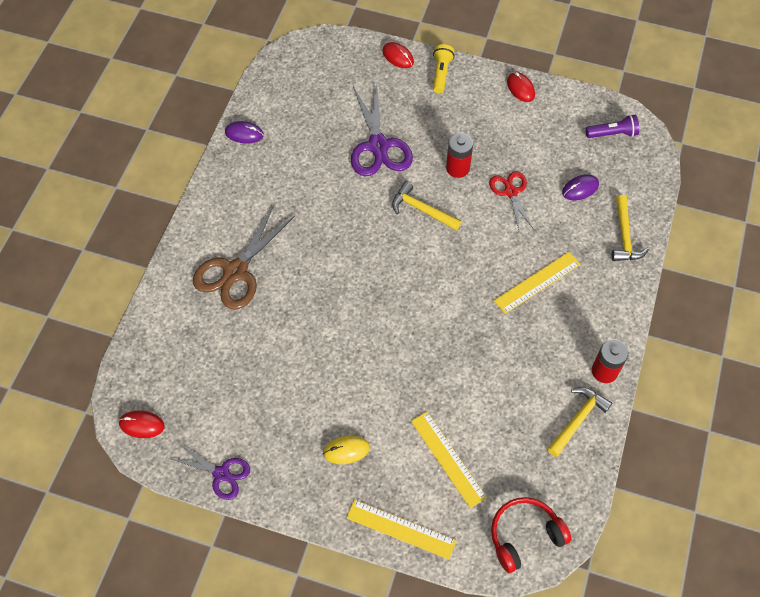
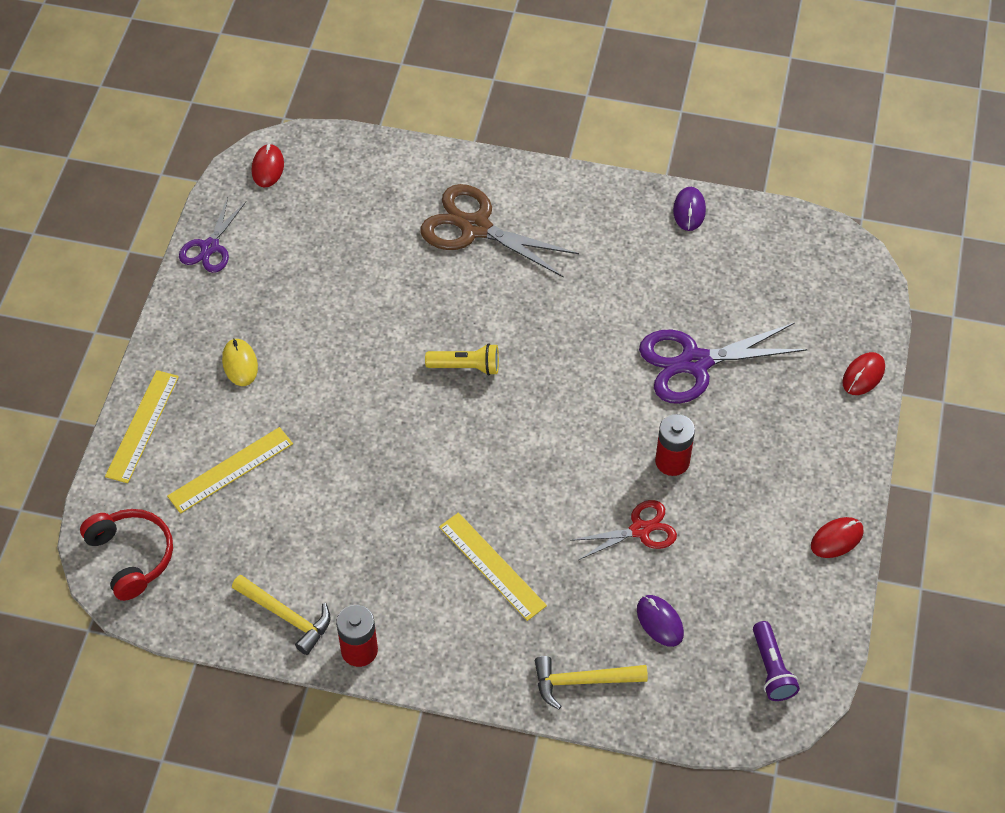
camera: 85 degrees right, 5 degrees down
yellow hammer [392,181,462,230] -> none
yellow flashlight [433,44,454,93] -> yellow flashlight moved to [425,343,499,375]

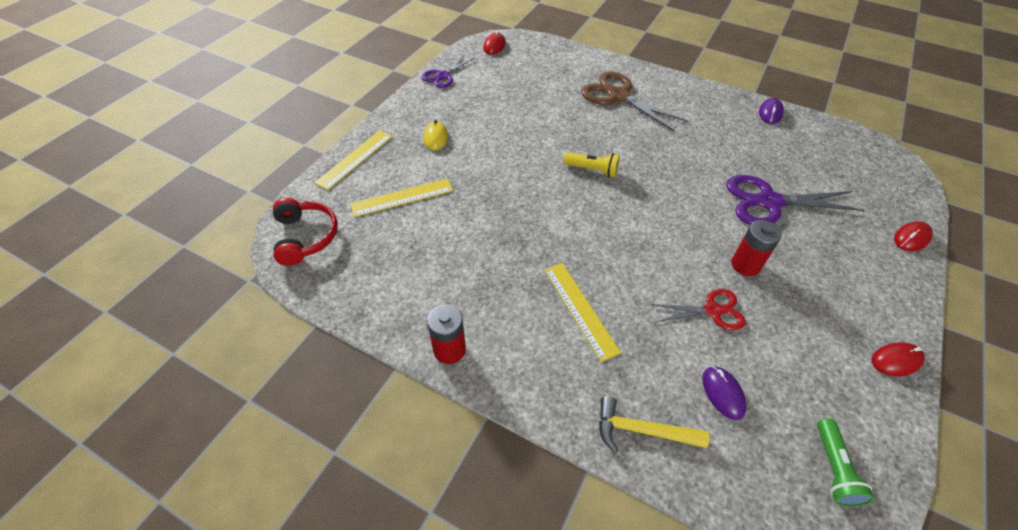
camera: 15 degrees right, 5 degrees down
yellow hammer [232,574,330,655] -> none
purple flashlight [753,621,800,701] -> green flashlight [817,419,874,507]

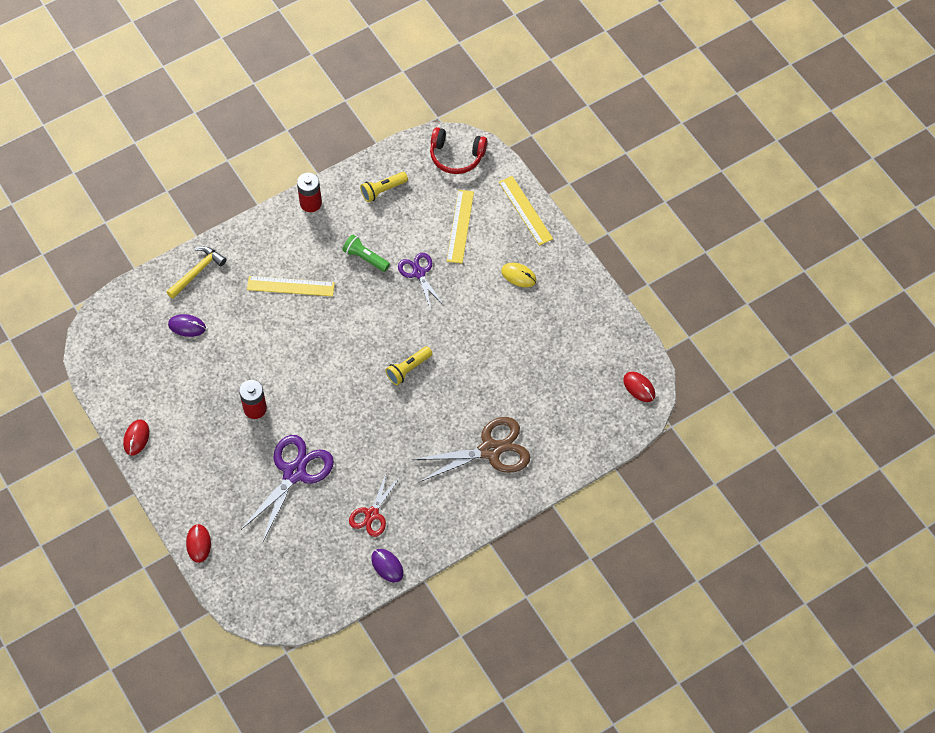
camera: 120 degrees right, 10 degrees up
purple scissors [421,54,474,88] -> purple scissors moved to [398,253,444,310]
red scissors [651,289,746,330] -> red scissors moved to [349,472,399,537]
green flashlight [817,419,874,507] -> green flashlight moved to [342,234,390,272]
none -> yellow flashlight [360,172,408,202]

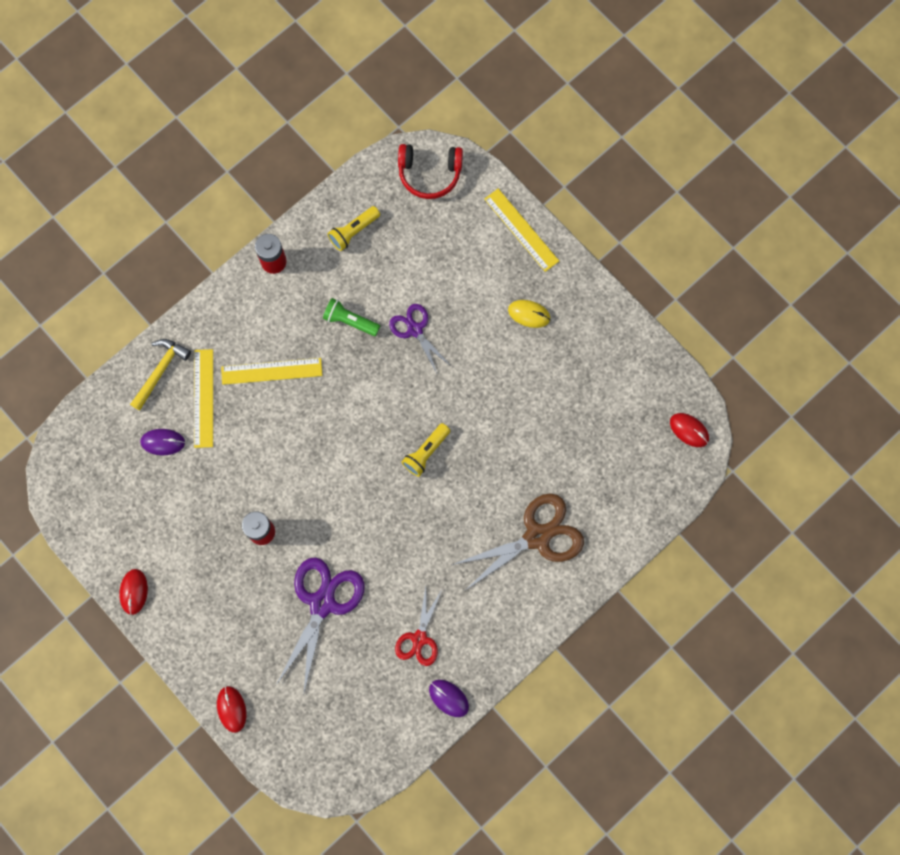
camera: 10 degrees left, 15 degrees up
yellow ruler [447,190,474,263] -> yellow ruler moved to [194,349,213,448]

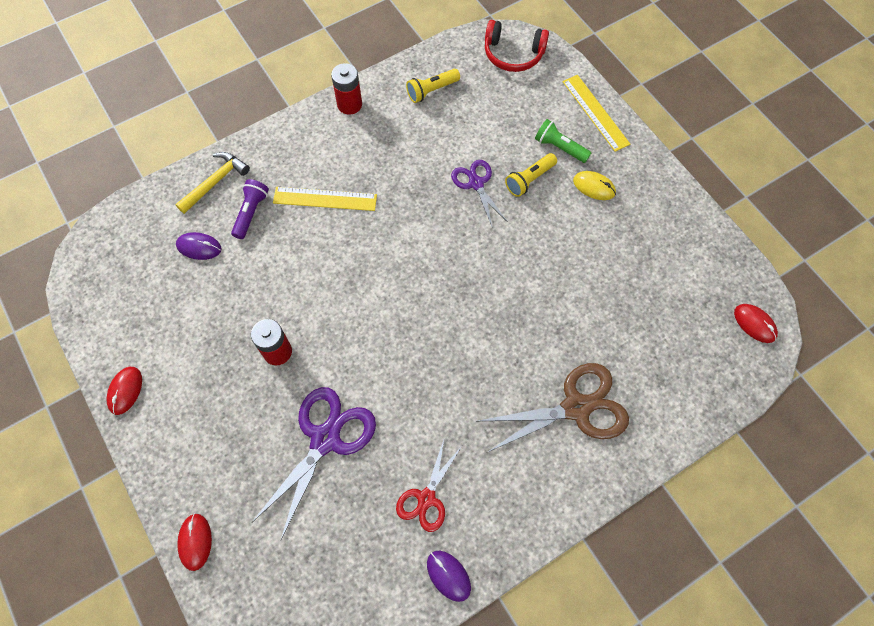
camera: 10 degrees right, 10 degrees down
yellow ruler [194,349,213,448] -> purple flashlight [231,179,269,239]
green flashlight [323,298,380,336] -> green flashlight moved to [535,119,591,163]
yellow flashlight [402,423,450,477] -> yellow flashlight moved to [505,153,557,197]

